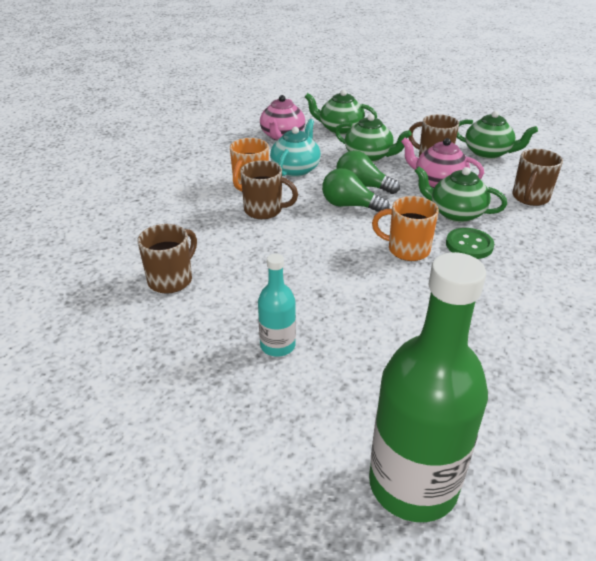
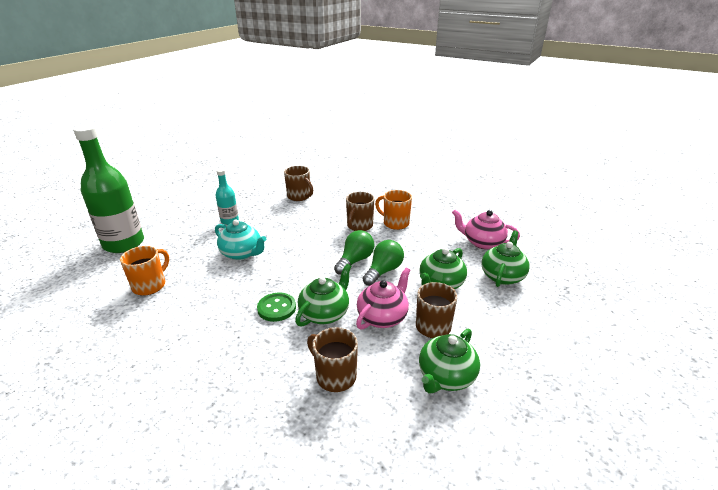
camera: 100 degrees right, 5 degrees down
turquoise teapot [270,119,321,177] -> turquoise teapot moved to [215,220,266,260]
orange mug [372,196,439,261] -> orange mug moved to [120,246,169,296]

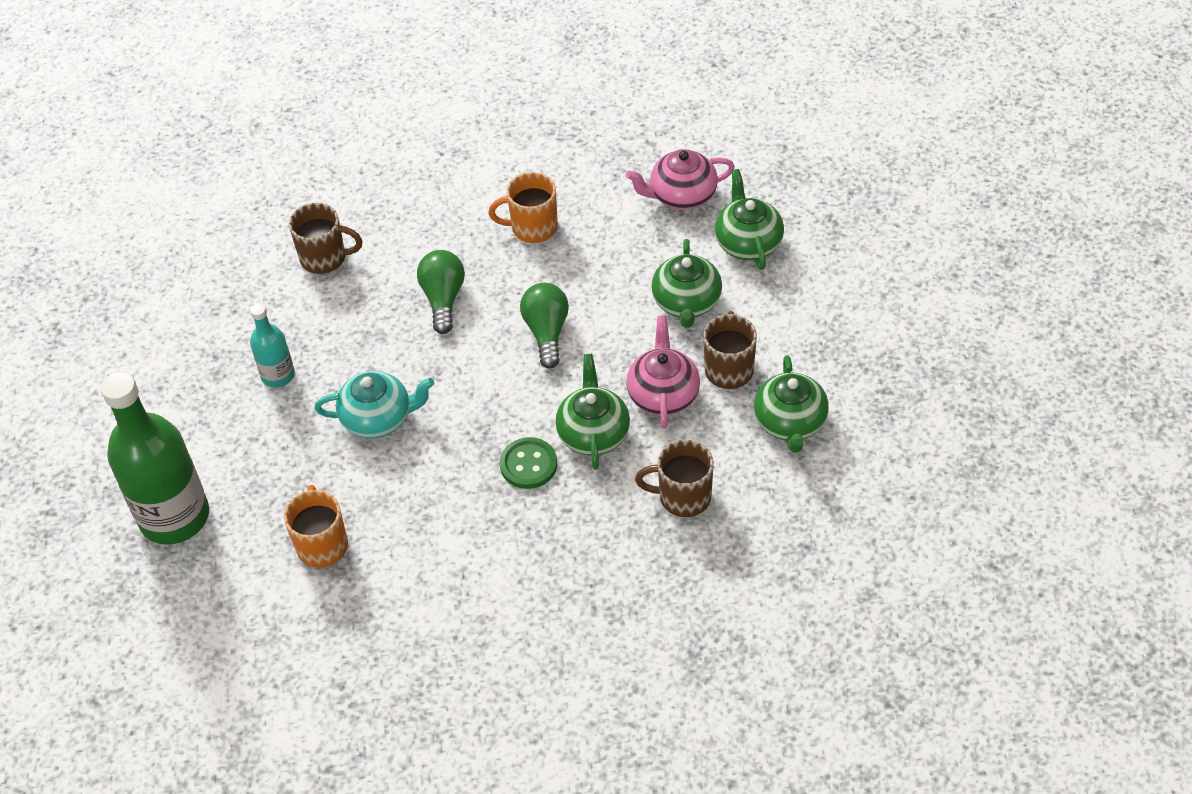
camera: 35 degrees left, 20 degrees up
brown mug [346,192,374,231] -> none
green light bulb [362,240,404,286] -> green light bulb moved to [417,250,465,334]

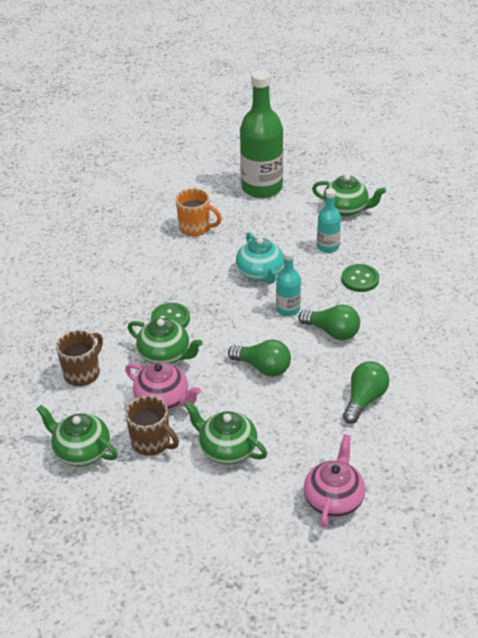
camera: 120 degrees right, 10 degrees down
brown mug [289,203,363,274] -> none
turquoise teapot [315,371,434,438] -> turquoise teapot turned 45 degrees counterclockwise [236,232,284,284]
orange mug [488,172,558,243] -> green light bulb [343,361,389,424]
green teapot [715,169,784,270] -> green teapot moved to [312,174,386,216]
none -> turquoise bottle [276,249,301,316]
none -> green button [342,264,379,292]

